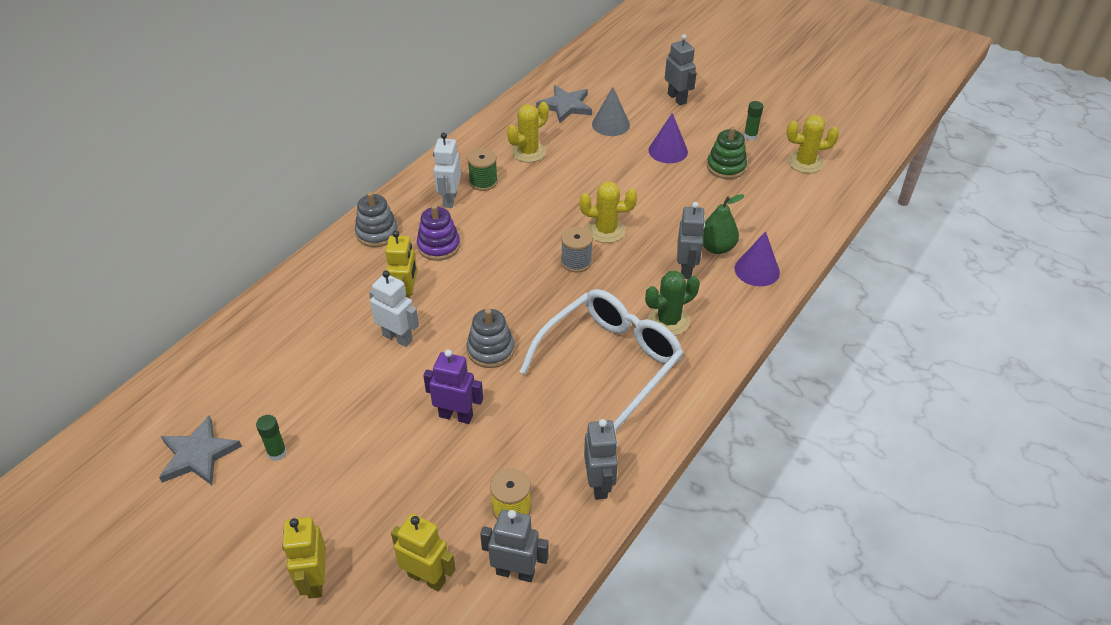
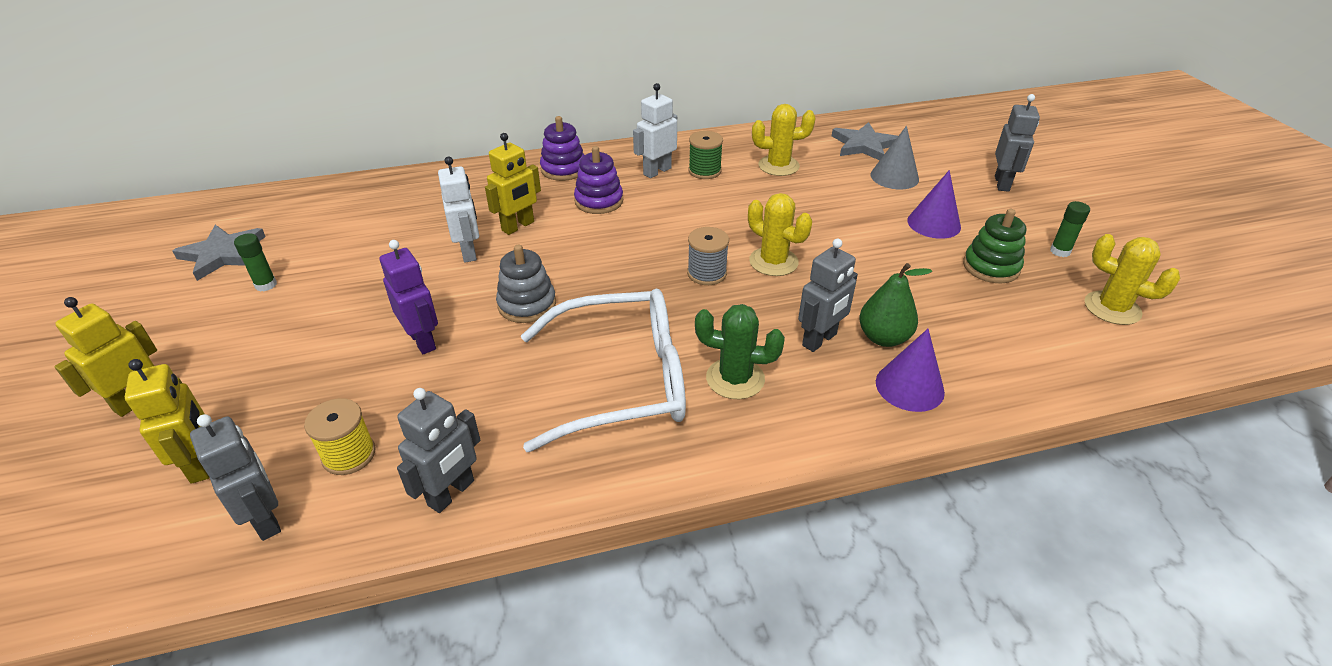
camera: 40 degrees right, 5 degrees down
grey stacking toy [355,192,398,247] -> purple stacking toy [540,116,584,181]

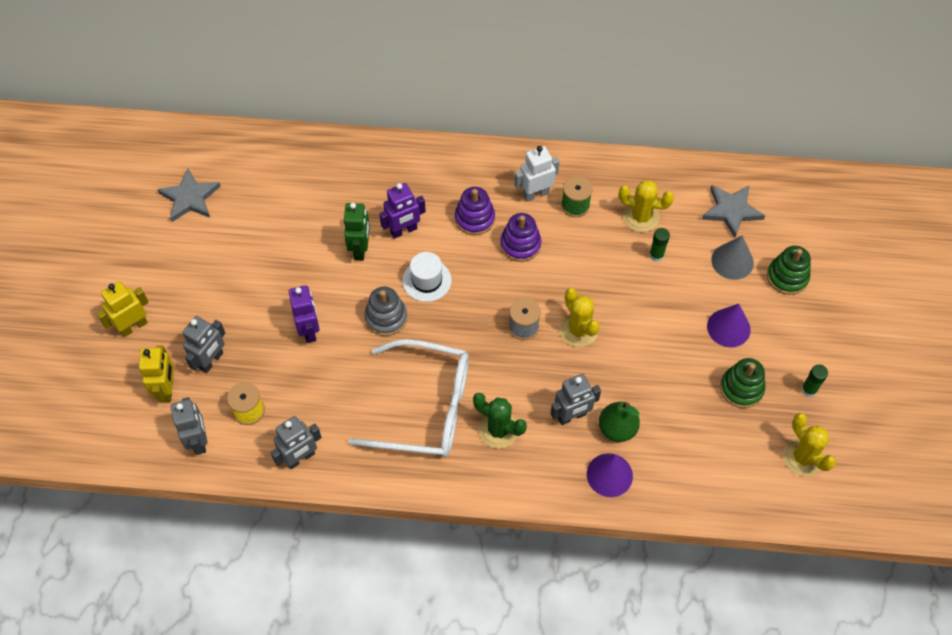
camera: 20 degrees right, 20 degrees up
green glue stick [234,233,277,292] -> green glue stick moved to [649,228,670,262]
white robot [438,157,479,263] -> green robot [344,203,370,260]
yellow robot [485,133,541,235] -> purple robot [379,183,426,239]
purple stacking toy [540,116,584,181] -> purple stacking toy moved to [500,213,541,262]
grey robot [995,94,1040,192] -> grey robot moved to [182,316,225,373]
none -> white hat [403,252,452,302]
none -> green stacking toy [767,246,811,295]

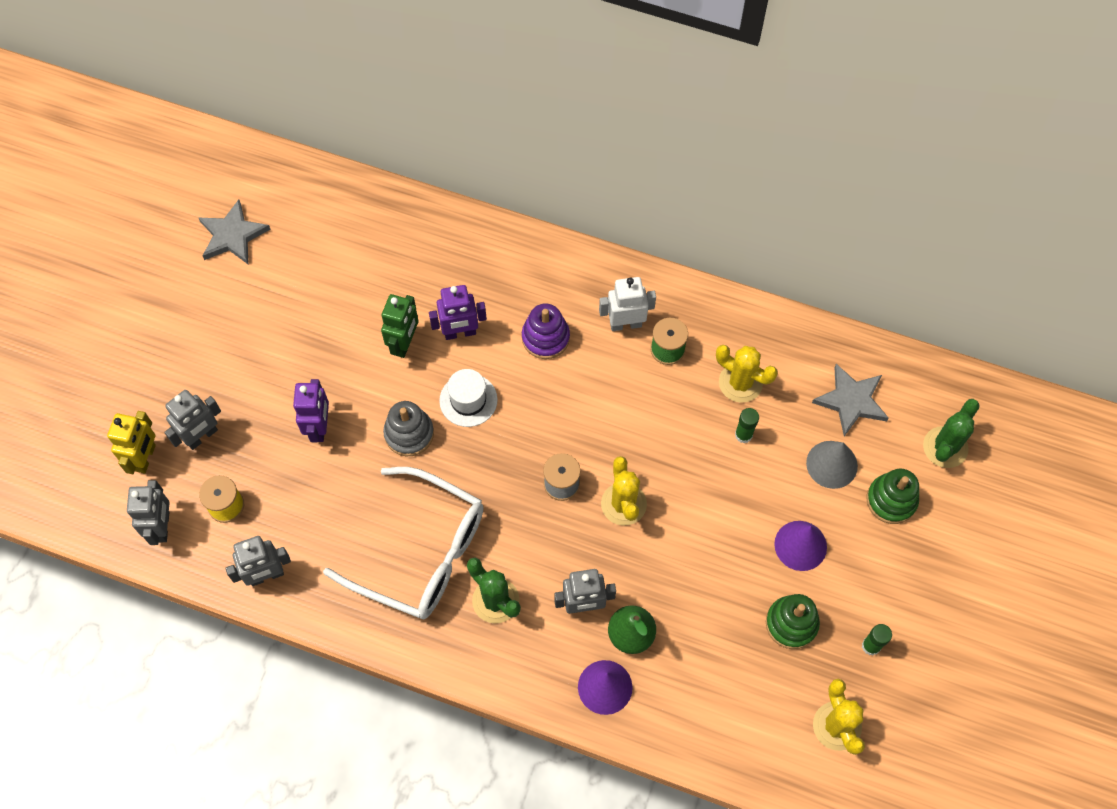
camera: 15 degrees right, 5 degrees up
yellow robot [97,281,149,337] -> none
purple stacking toy [500,213,541,262] -> none
none -> green cactus [923,399,980,468]

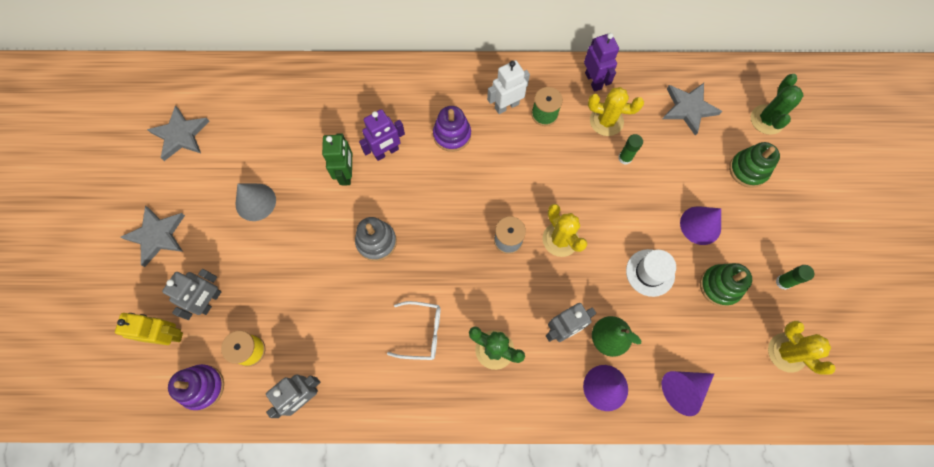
camera: 20 degrees left, 5 degrees up
yellow robot [107,411,156,474] -> yellow robot turned 75 degrees counterclockwise [115,313,183,345]
grey robot [127,480,170,545] -> purple stacking toy [168,364,224,410]
purple robot [293,379,329,442] -> purple robot moved to [584,33,619,92]
white glasses [323,467,484,619] -> white glasses [387,301,440,360], size x0.49
white hat [439,369,498,427] -> white hat moved to [626,249,676,297]
grey cone [806,441,858,489] -> grey cone moved to [236,183,276,221]
none -> grey star [120,206,185,267]
none -> purple cone [662,371,714,416]

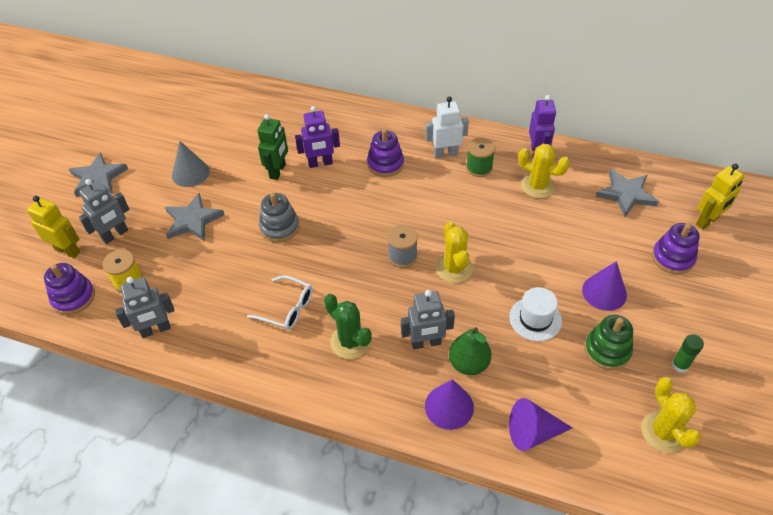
camera: 20 degrees right, 20 degrees down
grey star [147,105,209,161] -> grey star moved to [165,193,225,241]
green glue stick [618,134,643,165] -> none
green stacking toy [729,142,780,188] -> purple stacking toy [652,223,699,274]
green cactus [751,74,803,135] -> yellow robot [696,164,745,230]

